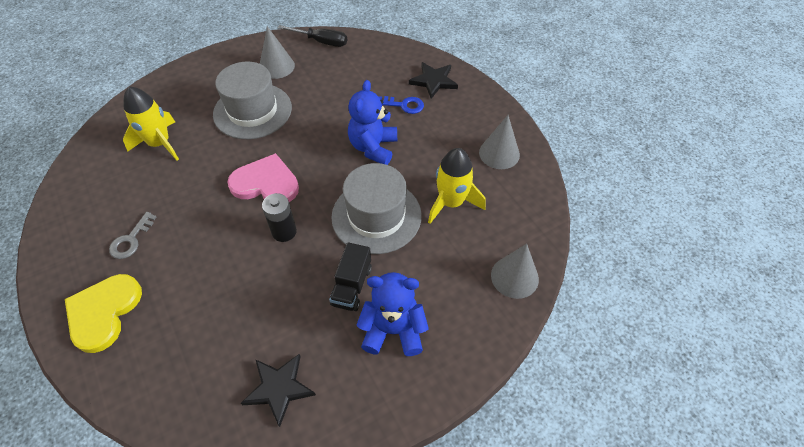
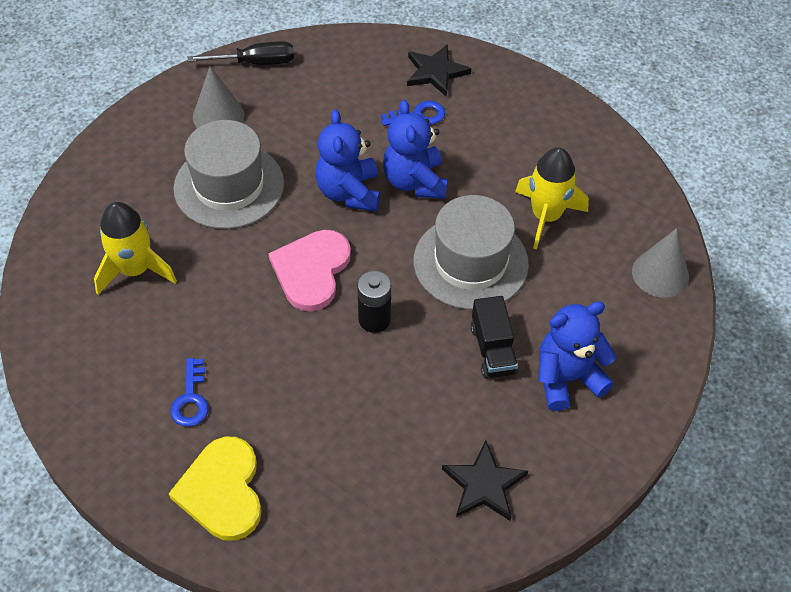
camera: 25 degrees left, 0 degrees up
grey key [109,212,156,259] -> blue key [170,358,209,427]
pink heart [227,153,299,202] -> pink heart turned 60 degrees counterclockwise [268,230,351,311]
grey cone [479,115,520,169] -> none
none -> blue teddy bear [315,109,380,211]

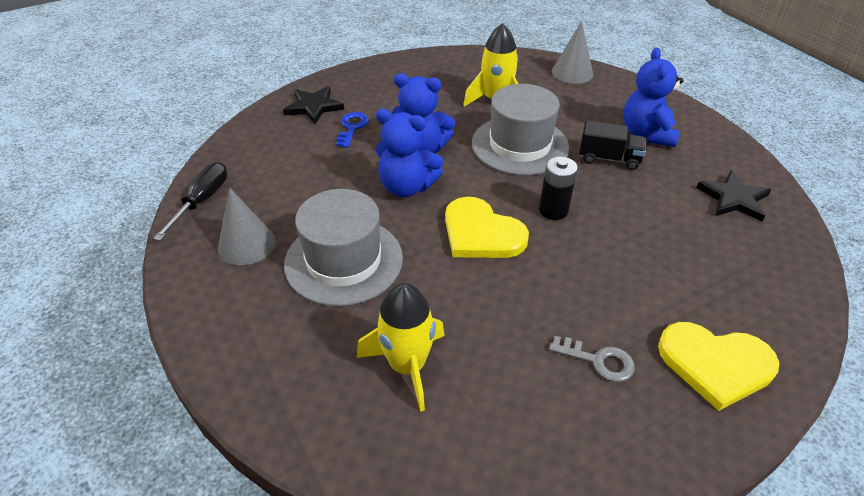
camera: 65 degrees left, 10 degrees down
blue key [170,358,209,427] -> grey key [549,336,635,382]
pink heart [268,230,351,311] -> yellow heart [445,197,529,258]

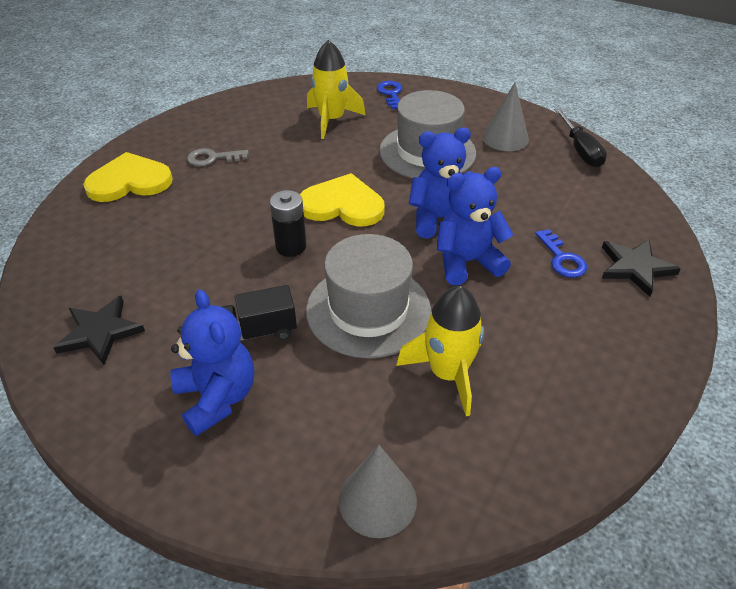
camera: 150 degrees right, 0 degrees up
none -> blue key [377,81,402,109]

